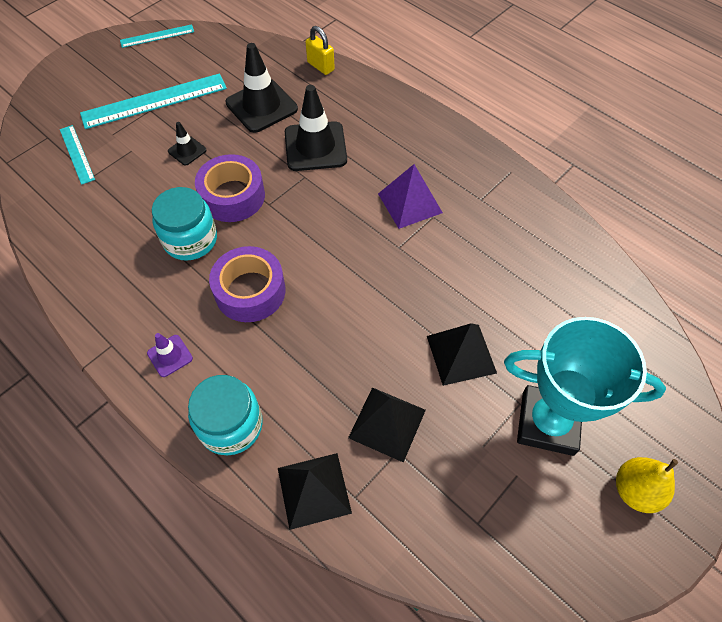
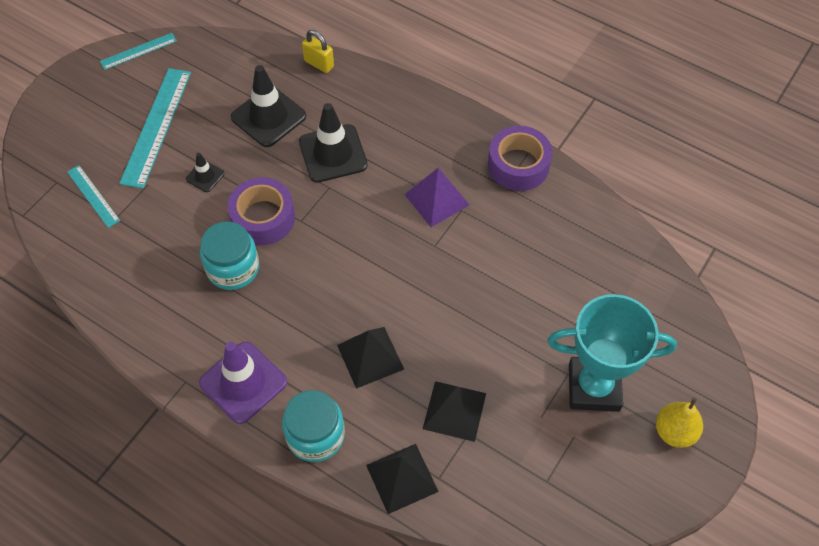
camera: 10 degrees left, 0 degrees up
turquoise ruler [80,73,227,129] -> turquoise ruler turned 45 degrees counterclockwise [119,68,191,188]
purple traffic cone [147,333,193,377] -> purple traffic cone [199,342,287,424], size x2.01
purple tape [209,246,285,322] -> purple tape moved to [488,126,552,191]
black pyramid [427,323,497,386] -> black pyramid moved to [337,327,404,389]

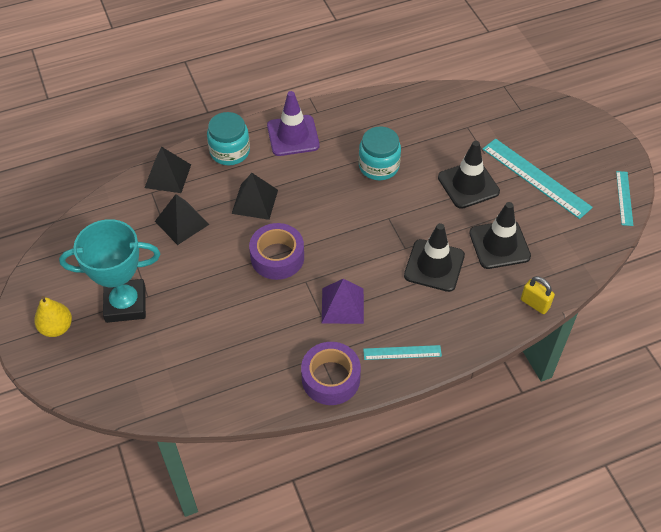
camera: 125 degrees right, 5 degrees down
turquoise ruler [67,165,120,228] -> turquoise ruler moved to [363,345,442,360]
black traffic cone [186,153,225,192] -> black traffic cone [438,141,500,209], size x2.01
purple tape [227,177,295,245] -> purple tape moved to [249,223,304,280]
yellow padlock [302,30,334,73] -> yellow padlock turned 60 degrees clockwise [521,276,555,314]
turquoise trophy [547,294,677,412] -> turquoise trophy turned 45 degrees clockwise [59,219,160,323]

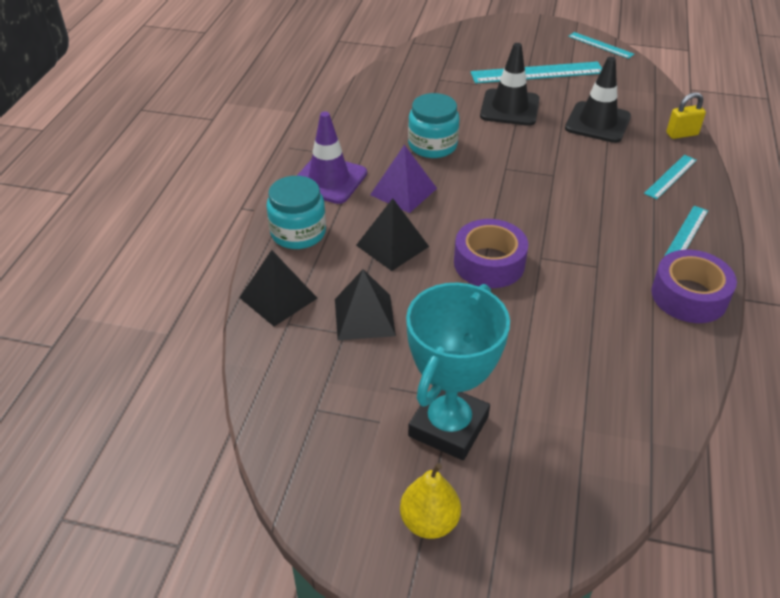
camera: 55 degrees left, 10 degrees down
purple pyramid [322,279,364,324] -> purple pyramid moved to [370,145,437,213]
black traffic cone [404,223,465,292] -> none
none -> turquoise ruler [644,155,697,199]

